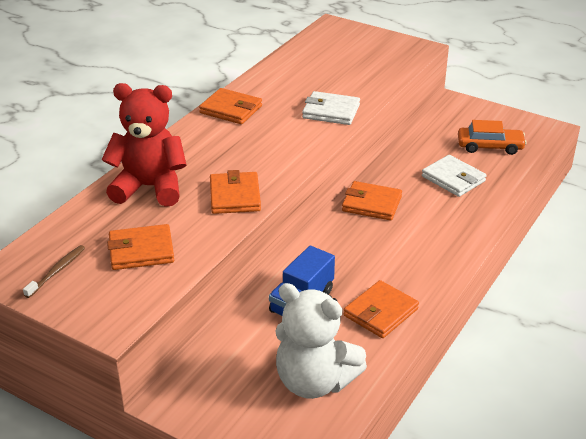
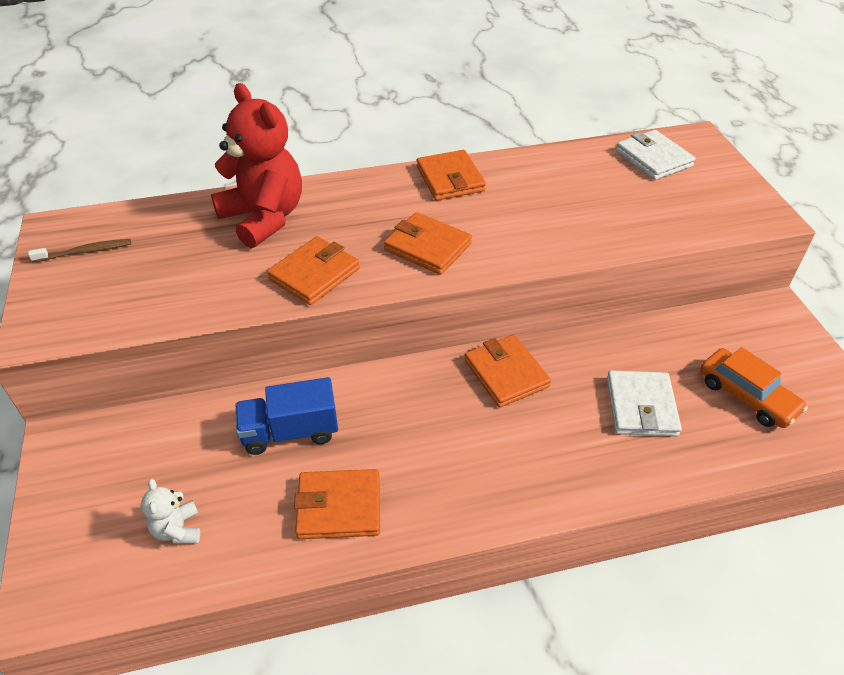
camera: 45 degrees right, 10 degrees up
orange wallet [107,224,174,270] -> orange wallet moved to [384,212,472,275]
white teddy bear [275,283,367,399] -> white teddy bear [141,479,200,544], size x0.44
white wallet [302,91,360,125] -> white wallet moved to [616,130,695,180]

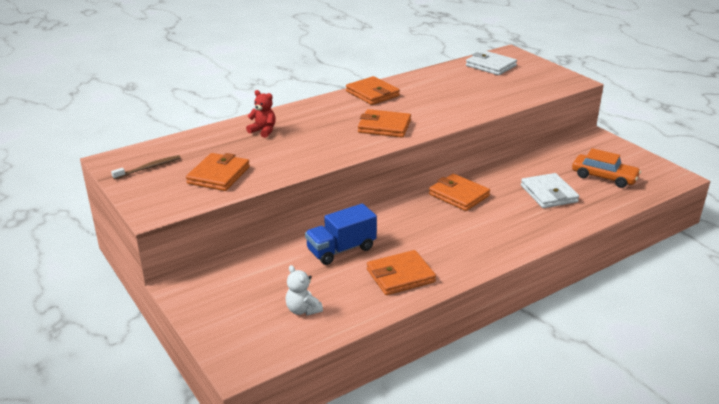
camera: 20 degrees left, 15 degrees down
red teddy bear [211,83,302,248] -> red teddy bear [246,90,276,138], size x0.44
orange wallet [267,236,360,305] -> orange wallet moved to [186,153,250,191]

